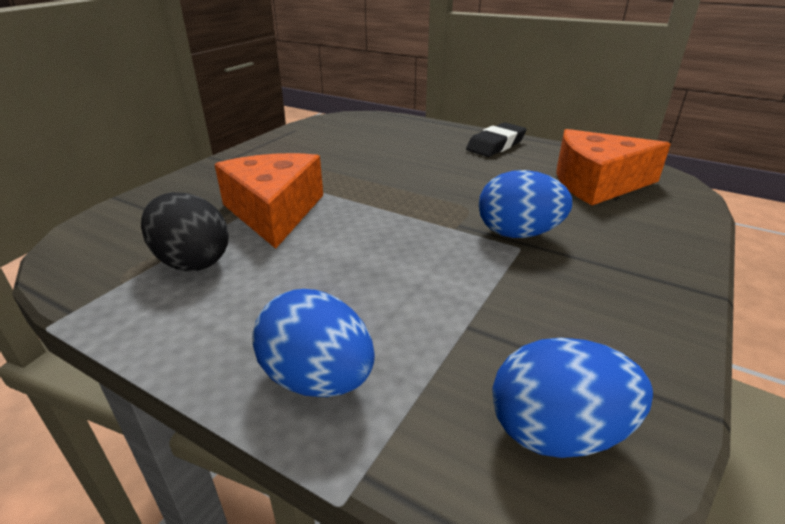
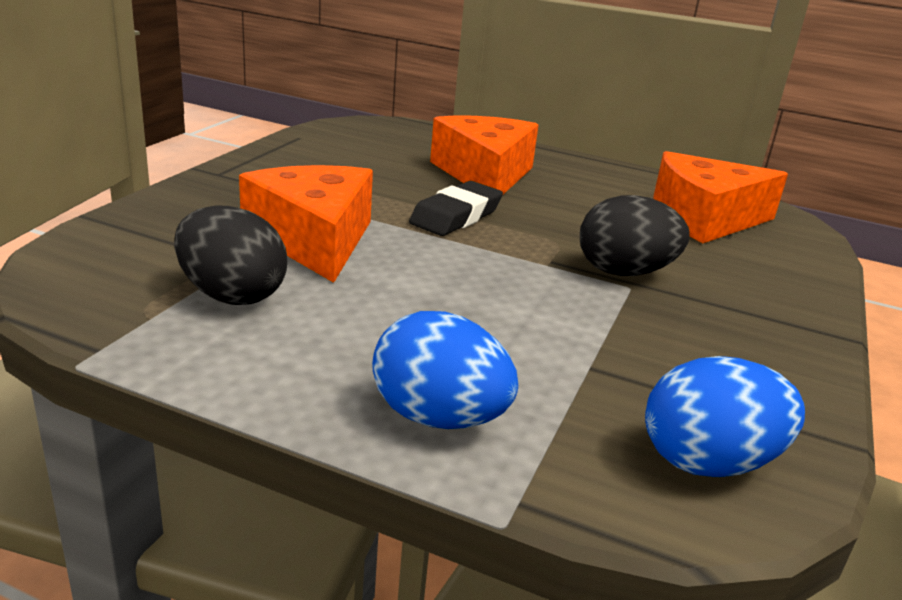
camera: 10 degrees left, 5 degrees down
black eraser [466,122,527,157] -> black eraser moved to [409,181,503,236]
blue egg [479,170,572,238] -> black egg [580,195,690,276]
none -> orange cheese [430,116,539,194]

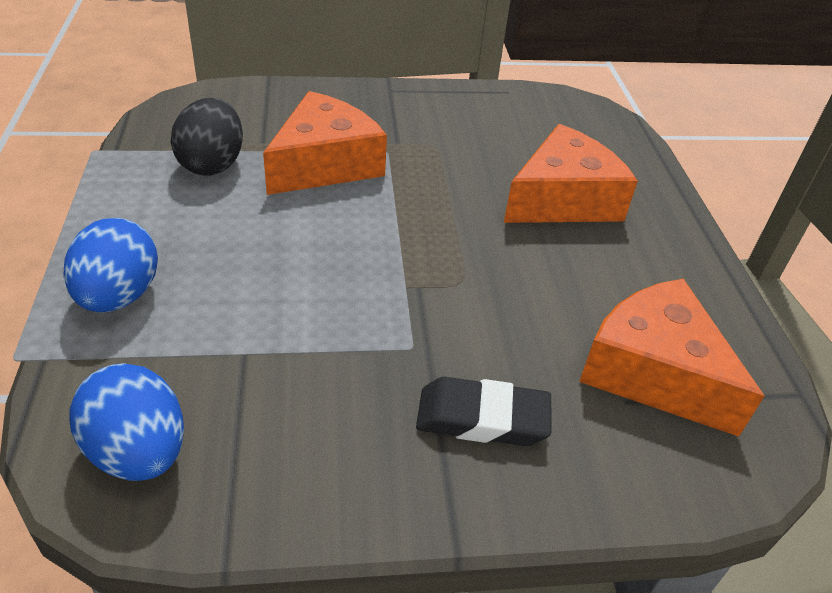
camera: 60 degrees right, 15 degrees up
black eraser [409,181,503,236] -> black eraser moved to [416,377,551,446]
black egg [580,195,690,276] -> none

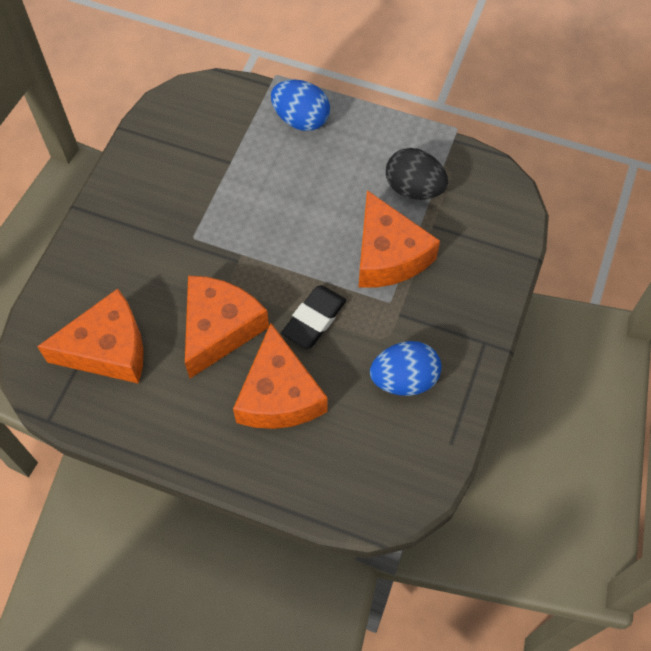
camera: 120 degrees right, 20 degrees up
blue egg [69,363,184,481] -> blue egg moved to [370,341,441,396]
black eraser [416,377,551,446] -> black eraser moved to [281,285,346,349]
none -> orange cheese [185,276,269,378]

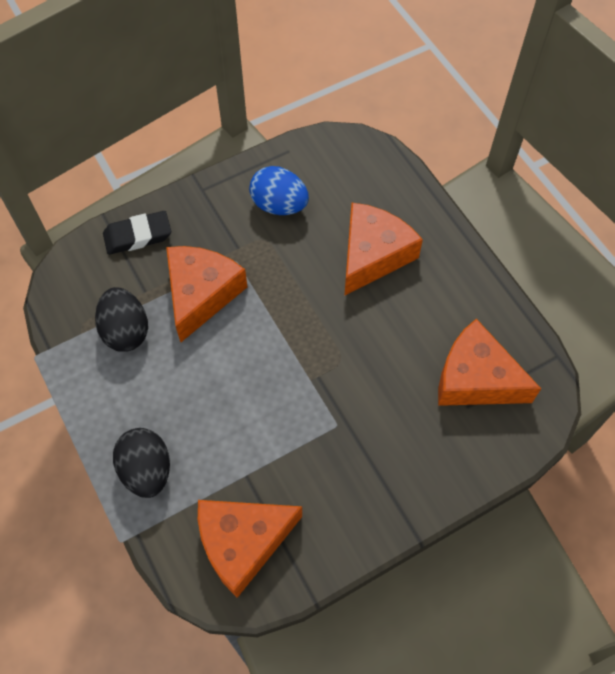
camera: 140 degrees left, 0 degrees up
orange cheese [185,276,269,378] -> orange cheese moved to [198,500,302,598]
blue egg [271,79,330,131] -> black egg [113,428,170,498]
black eraser [281,285,346,349] -> black eraser moved to [103,211,171,255]

